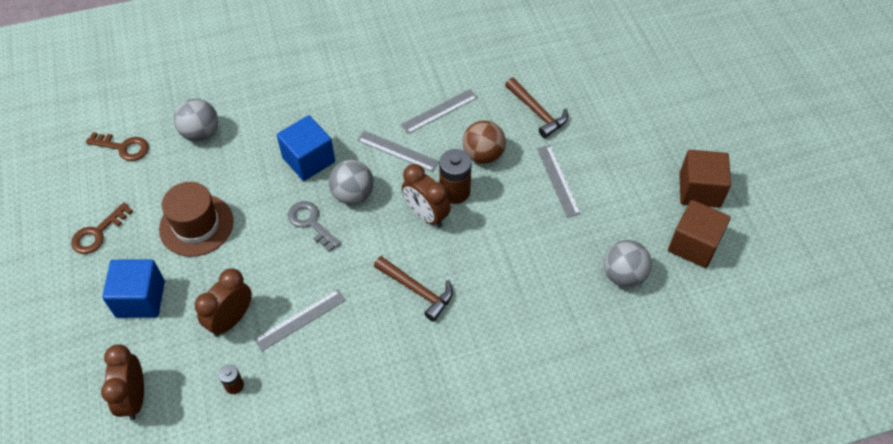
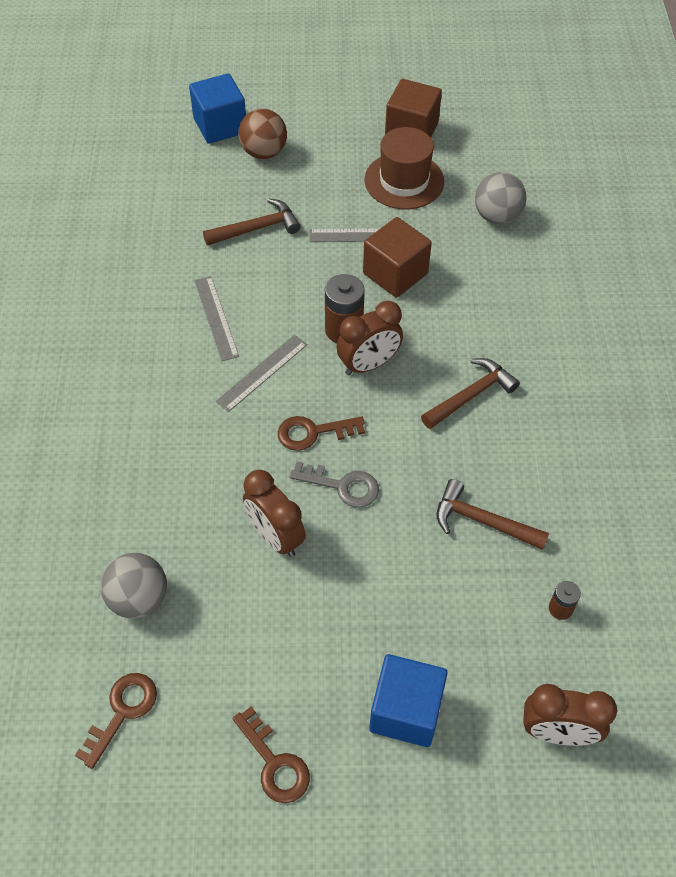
camera: 75 degrees left, 0 degrees up
brown hat [159,182,233,257] -> brown hat moved to [365,127,444,210]
brown clock [195,268,252,337] -> brown clock moved to [243,470,306,557]
grey ruler [254,289,346,351] -> brown hammer [437,479,549,550]
blue cube [277,115,335,181] -> blue cube moved to [189,73,246,144]
grey key [288,201,341,252] -> grey key turned 135 degrees counterclockwise [290,461,379,508]
grey ball [329,160,373,205] -> brown key [278,416,365,451]
brown ball [462,121,506,164] -> brown ball moved to [238,109,287,159]
brown cube [668,200,731,268] -> brown cube moved to [363,217,432,298]

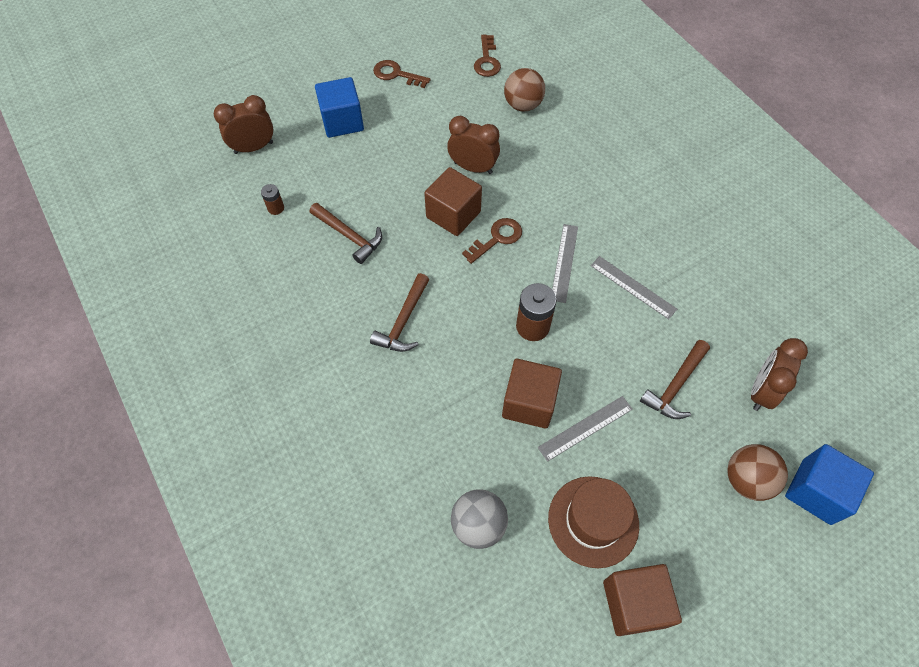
camera: 150 degrees right, 5 degrees up
grey ball [101,553,167,619] -> brown ball [504,68,545,111]
grey key [290,461,379,508] -> brown cube [424,167,482,236]
brown clock [336,300,403,375] -> brown clock moved to [751,338,808,411]
brown hammer [437,479,549,550] -> brown hammer turned 45 degrees clockwise [310,203,382,264]

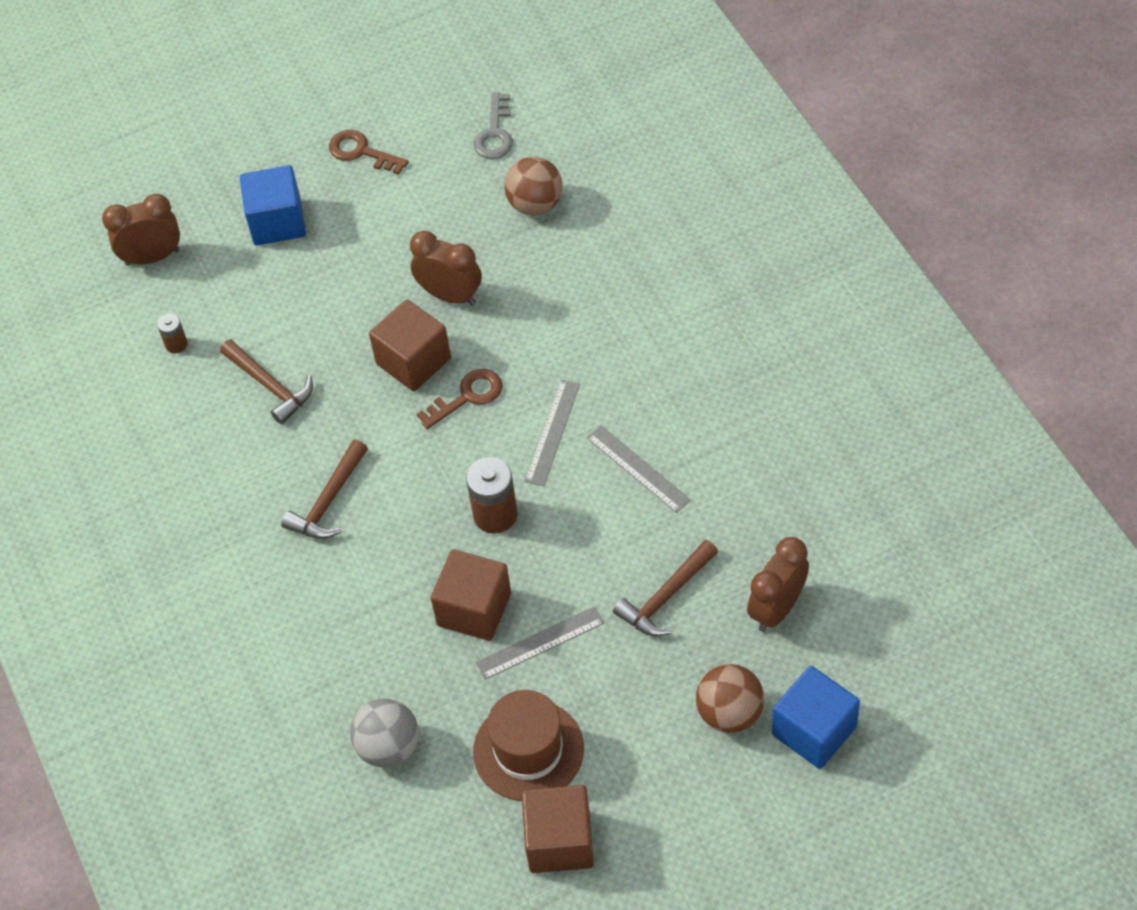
camera: 10 degrees right, 5 degrees down
brown key [474,35,501,77] -> grey key [474,92,513,159]

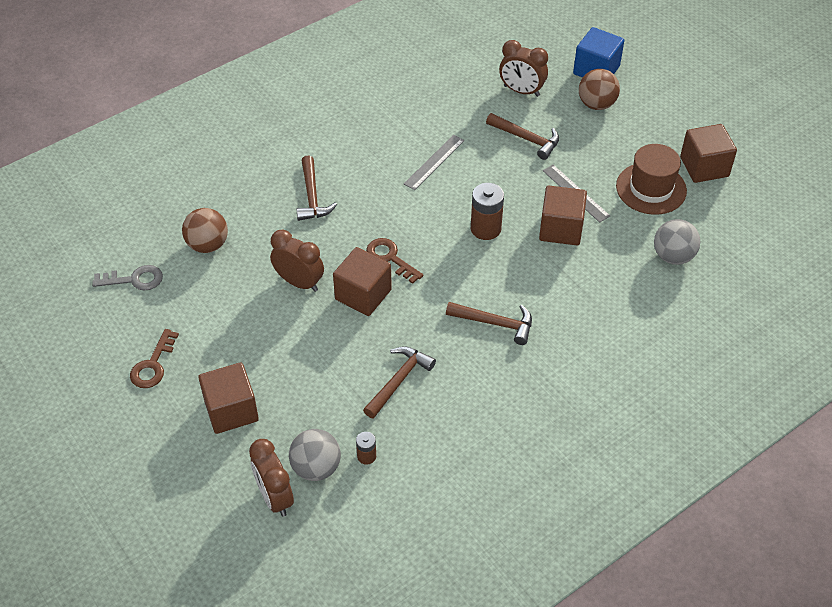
camera: 105 degrees left, 5 degrees down
blue cube [240,165,306,246] -> brown cube [198,362,259,434]
brown clock [410,231,482,305] -> brown clock turned 105 degrees clockwise [270,229,324,292]
grey ruler [525,380,580,486] -> none
none -> grey ball [289,429,341,481]
none -> brown hammer [296,155,337,221]

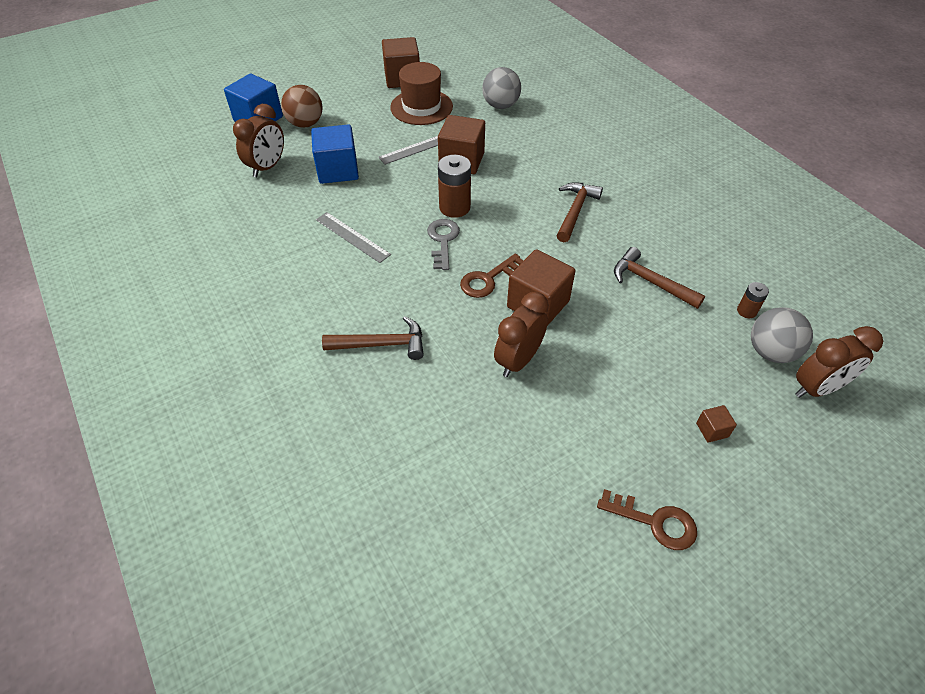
camera: 85 degrees left, 0 degrees up
grey key [92,265,163,291] -> grey key moved to [427,219,460,270]
brown ball [182,208,228,253] -> none
brown cube [198,362,259,434] -> brown cube [696,405,737,443], size x0.45
brown hammer [486,113,559,160] -> blue cube [311,124,359,184]

